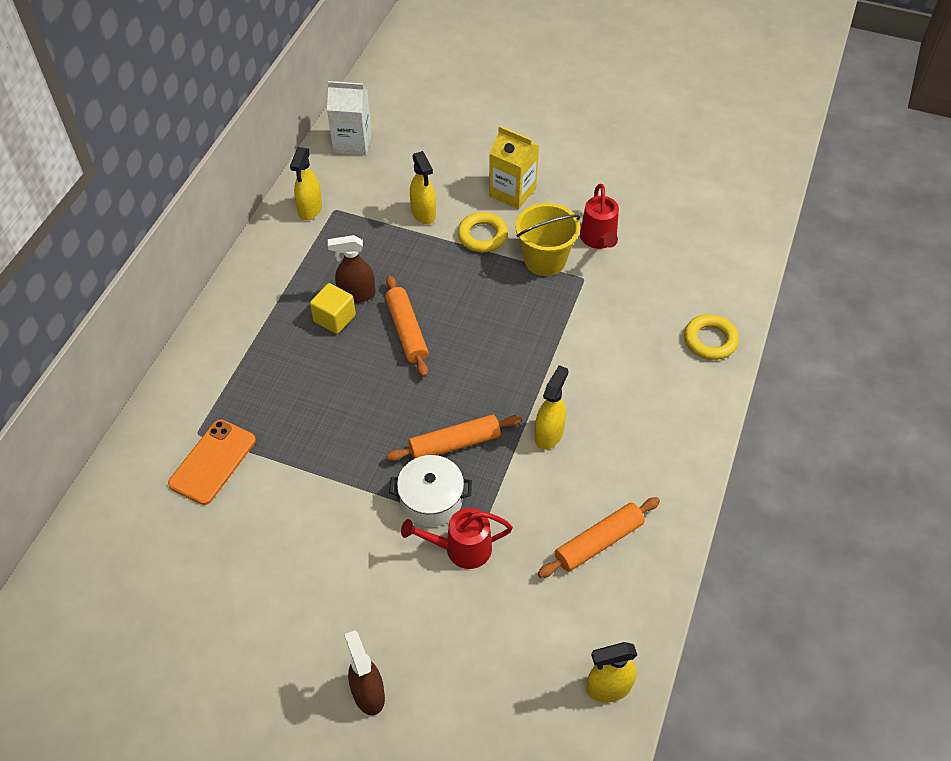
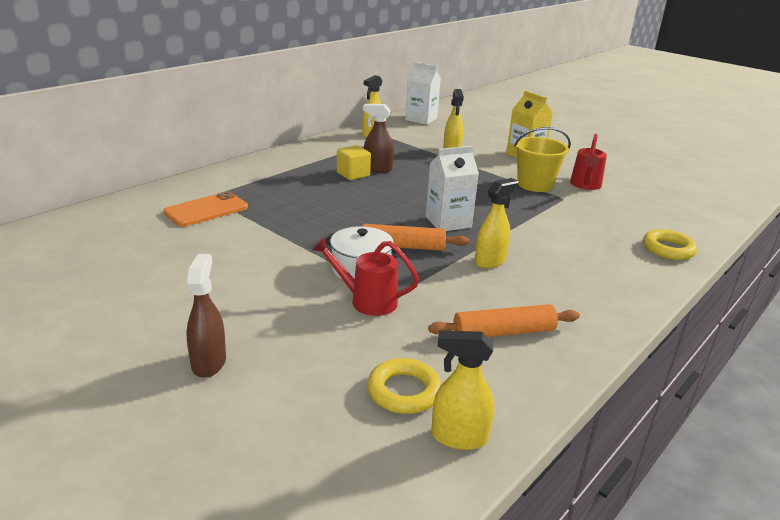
camera: 20 degrees right, 25 degrees down
orange rolling pin [385,275,429,377] -> none
yellow ring [458,212,508,252] -> yellow ring moved to [367,358,442,414]
none -> white carton [426,146,479,231]

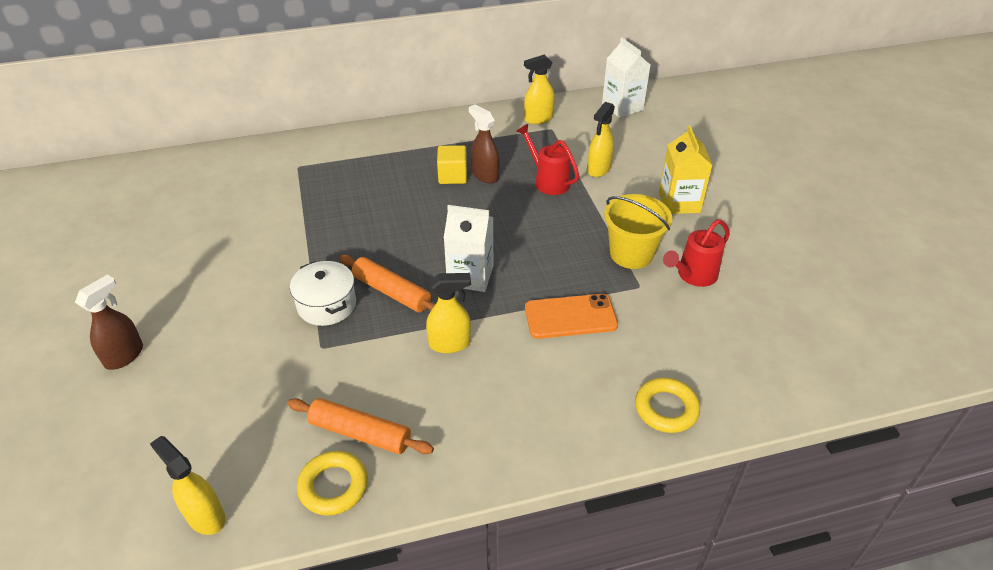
camera: 35 degrees right, 15 degrees up
orange phone [163,191,248,227] -> orange phone moved to [525,294,618,339]
red watering can [312,237,419,316] -> red watering can moved to [517,124,579,195]
yellow ring [367,358,442,414] -> yellow ring moved to [297,451,368,516]

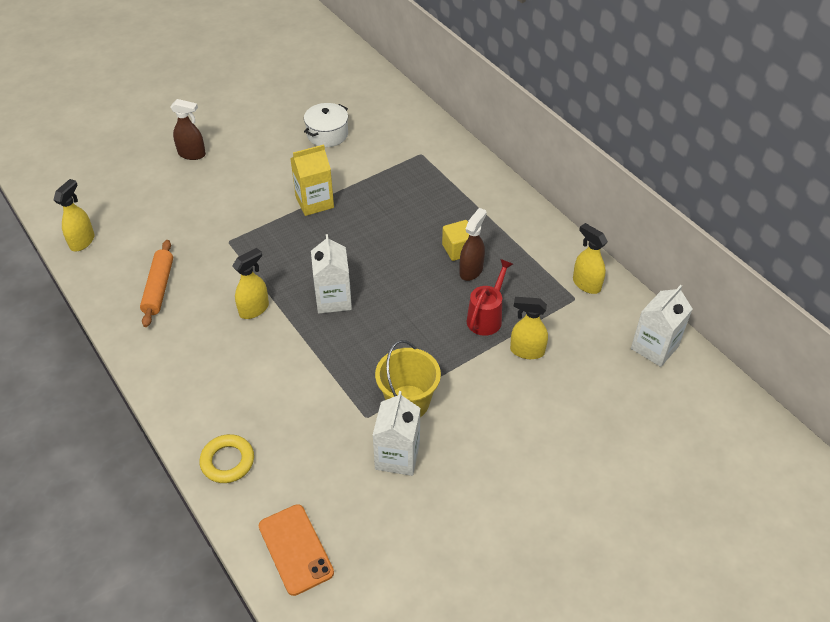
camera: 70 degrees right, 5 degrees up
white pot [290,261,356,326] -> white pot moved to [304,103,348,147]
yellow ring [297,451,368,516] -> none
orange rolling pin [340,255,436,312] -> none
yellow spray bottle [426,273,471,353] -> yellow spray bottle turned 105 degrees counterclockwise [233,248,269,319]
orange phone [525,294,618,339] -> orange phone moved to [259,504,334,596]
yellow carton [659,126,713,214] -> yellow carton moved to [290,144,334,216]
red watering can [663,219,730,287] -> white carton [372,391,420,476]

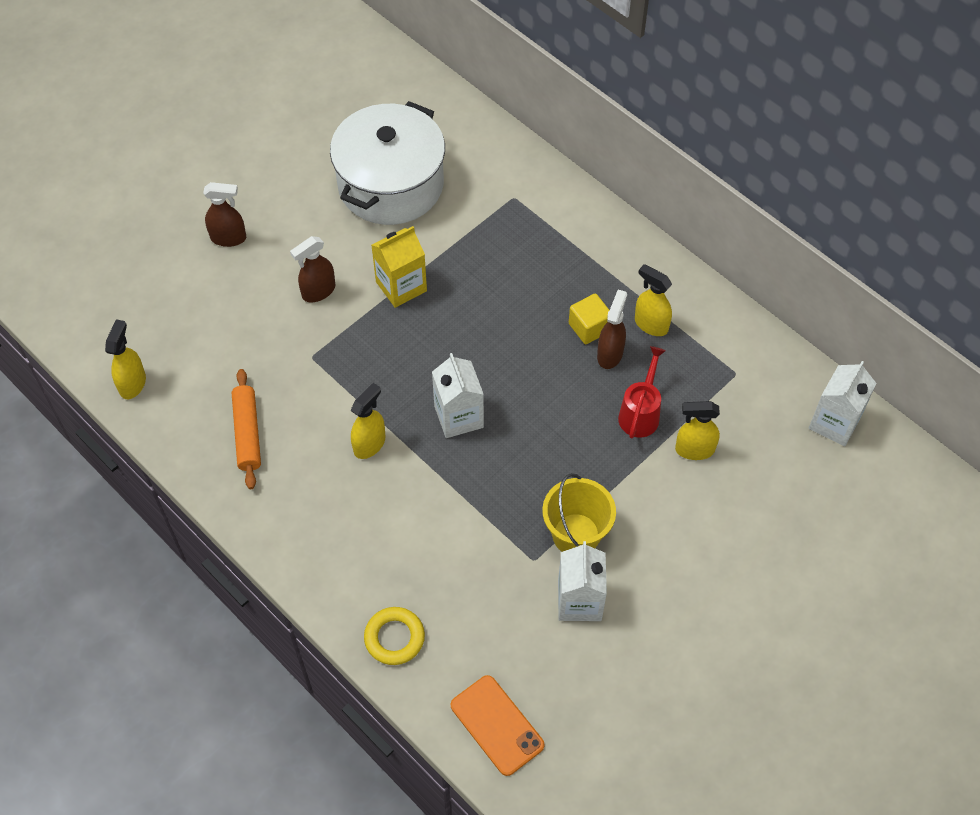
camera: 10 degrees left, 10 degrees up
white pot [304,103,348,147] -> white pot [330,101,445,225], size x2.02
yellow spray bottle [573,223,608,294] -> yellow spray bottle moved to [635,264,672,336]
none -> brown spray bottle [290,236,335,302]

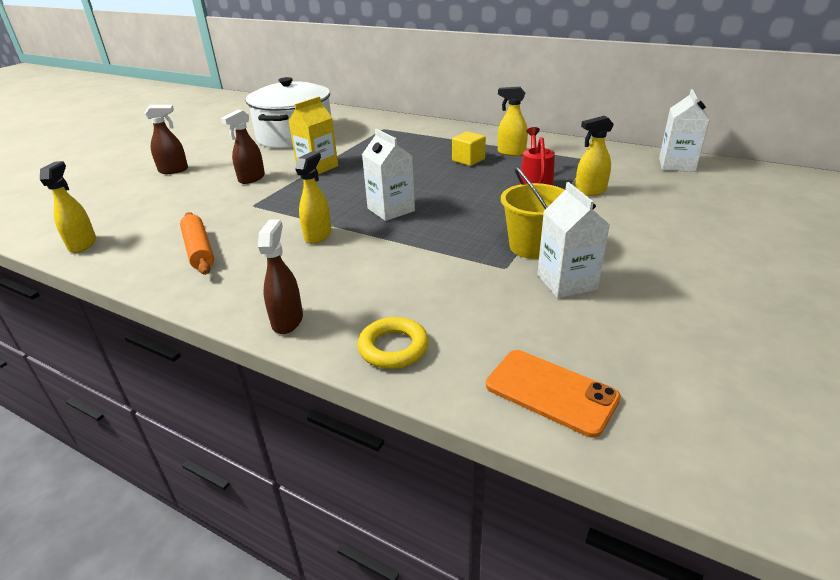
camera: 15 degrees left, 25 degrees down
brown spray bottle [597,290,627,369] -> brown spray bottle moved to [258,220,303,334]

